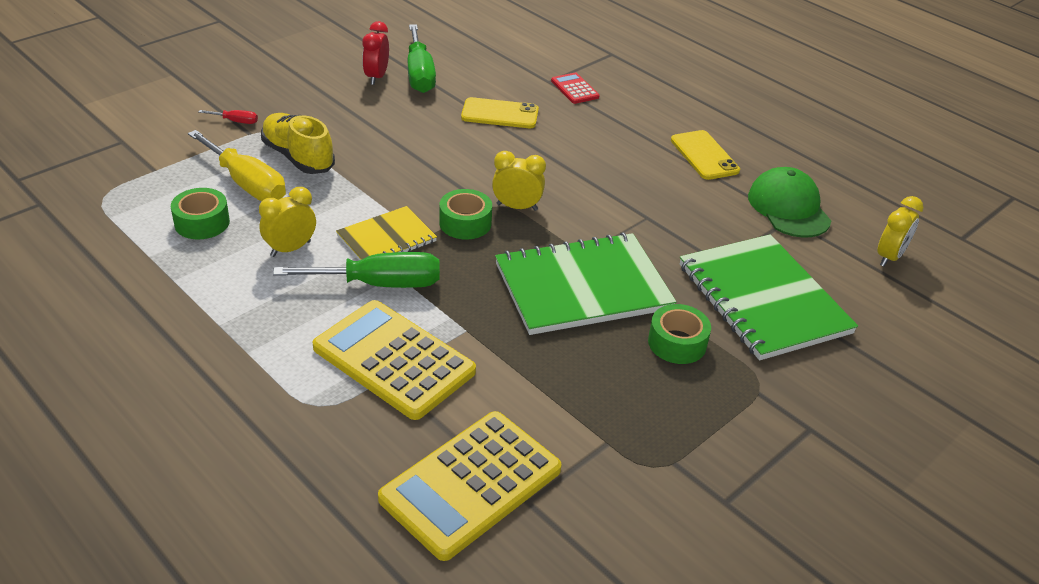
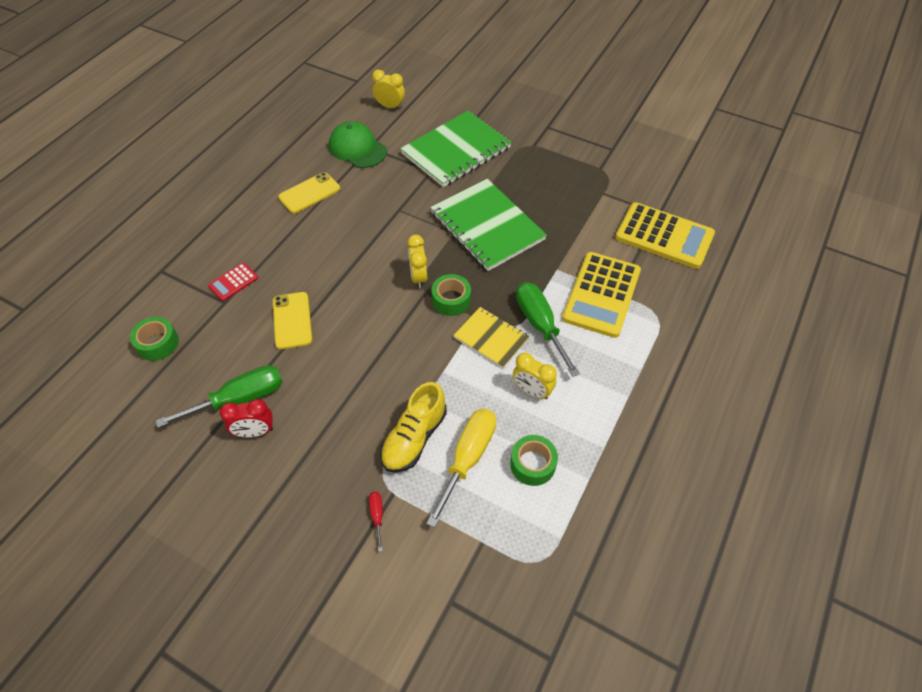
camera: 105 degrees left, 15 degrees up
green tape [648,304,711,364] -> green tape moved to [130,317,179,361]
green cap [748,167,831,238] -> green cap turned 75 degrees clockwise [329,121,387,168]

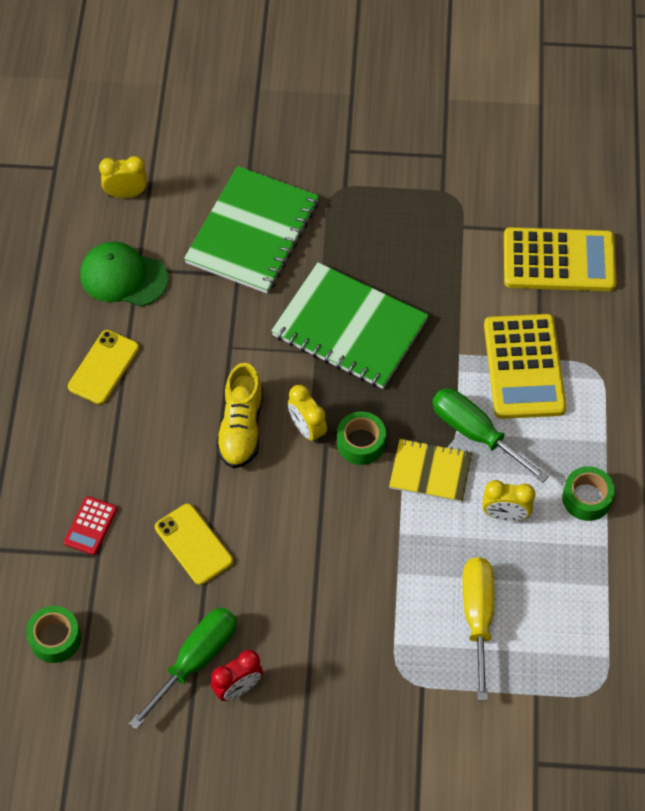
camera: 25 degrees left, 5 degrees up
red screwdriver [369,492,383,552] -> none
yellow shoe [380,382,447,473] -> yellow shoe moved to [216,363,263,468]
green tape [510,435,558,486] -> green tape moved to [562,466,615,521]

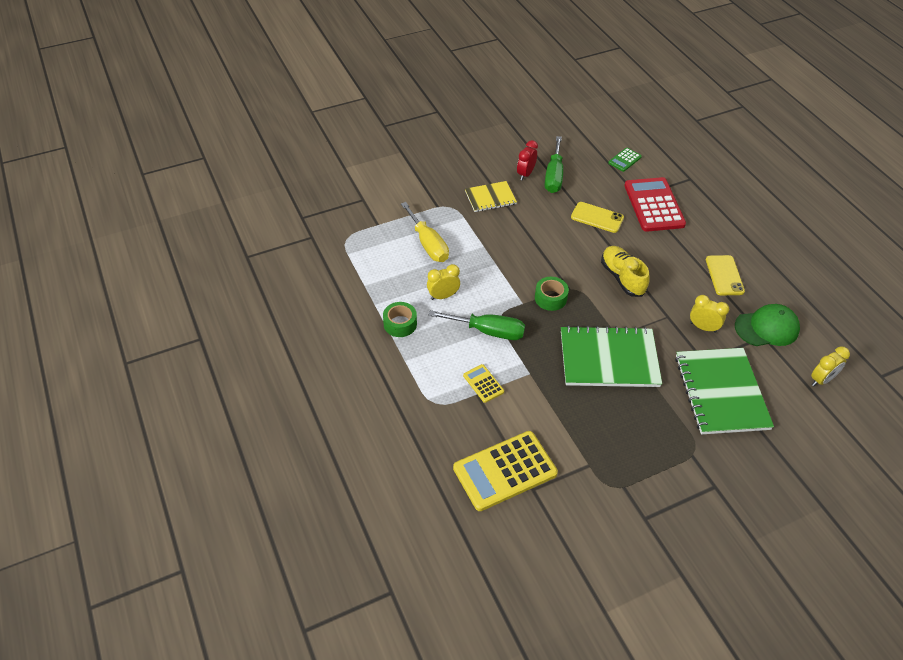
camera: 150 degrees right, 10 degrees down
green tape [26,606,81,663] -> green calculator [608,148,642,172]
red calculator [64,496,117,555] -> red calculator [624,177,686,232], size x2.12
yellow clock [288,385,327,443] -> yellow clock moved to [690,295,729,333]
yellow notebook [389,438,472,502] -> yellow notebook moved to [465,181,517,212]
yellow calculator [484,314,566,419] -> yellow calculator [463,364,504,403], size x0.47

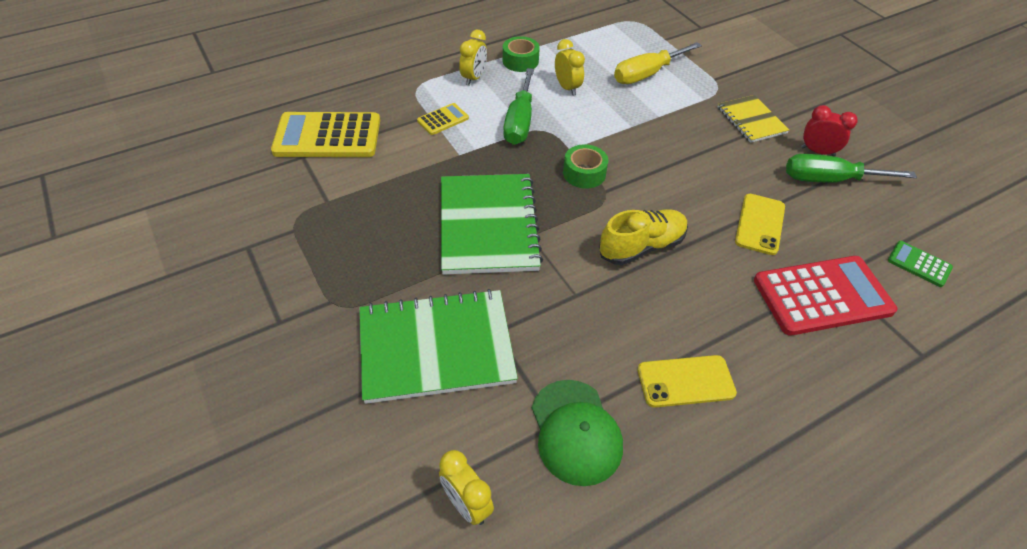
camera: 85 degrees right, 0 degrees up
yellow calculator [453,431,558,511] -> yellow calculator turned 60 degrees counterclockwise [271,112,380,157]
yellow clock [690,295,729,333] -> yellow clock moved to [459,30,487,86]

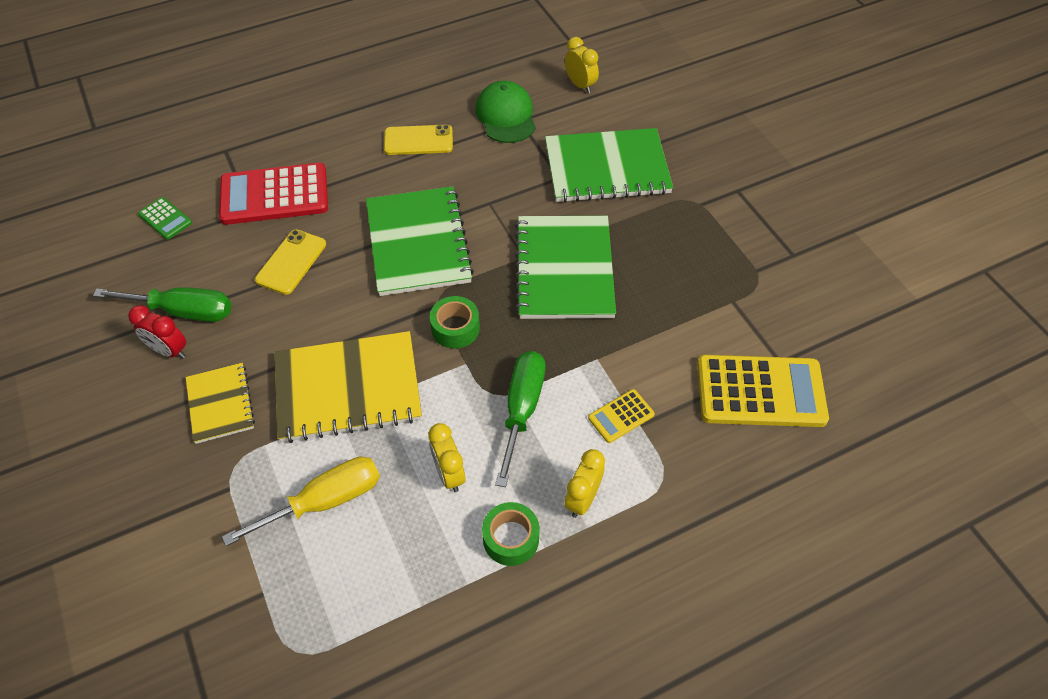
camera: 175 degrees left, 5 degrees up
yellow shoe [599,209,688,265] -> green notebook [366,186,474,296]
none -> yellow notebook [275,331,422,443]

